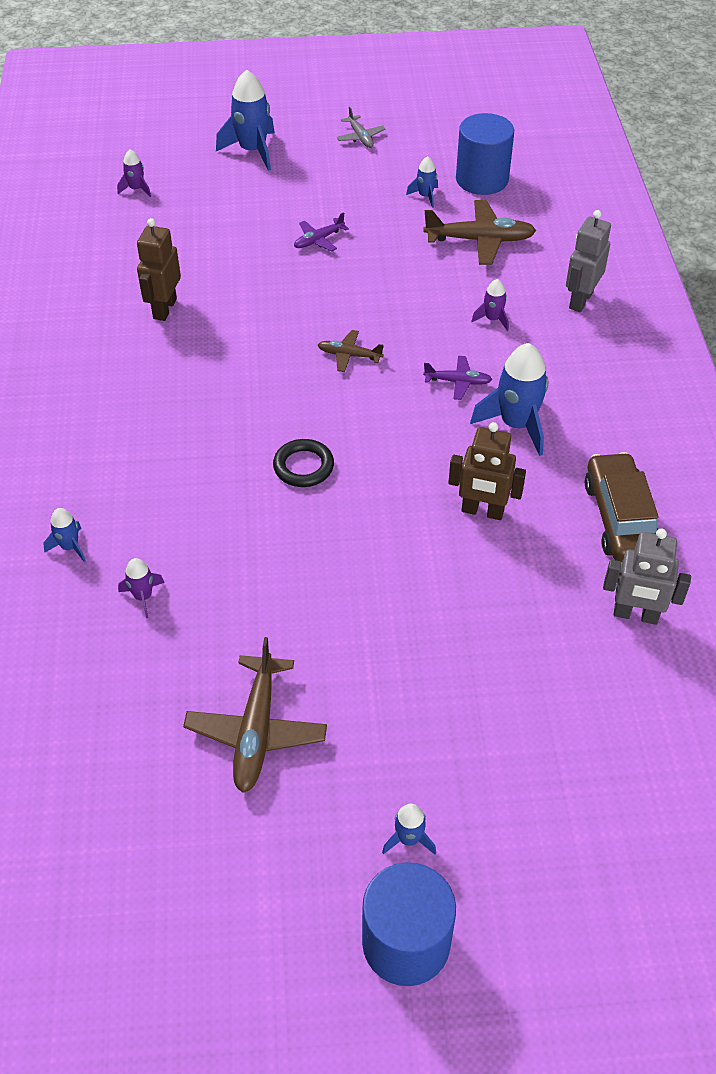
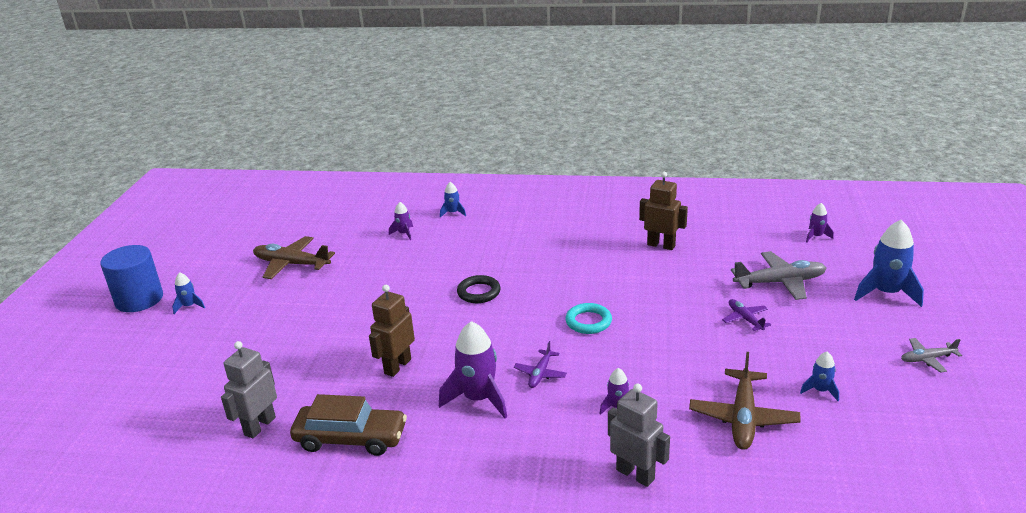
camera: 105 degrees right, 20 degrees down
brown plane [318,330,384,372] -> turquoise ring [565,303,612,334]
blue cylinder [456,113,514,195] -> none
blue rocket [470,343,549,456] -> purple rocket [439,321,507,418]
none -> grey plane [731,251,826,300]

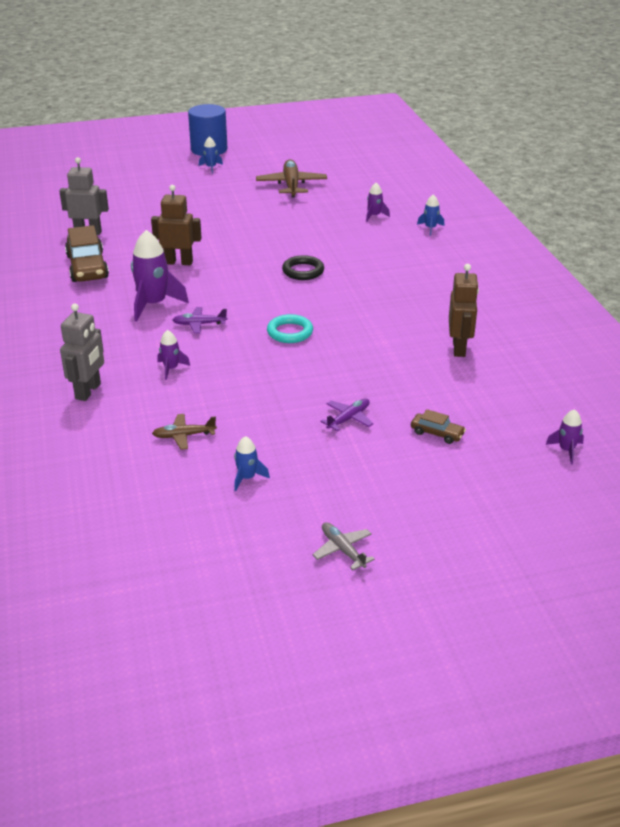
camera: 65 degrees right, 5 degrees up
brown plane [689,352,801,450] -> brown plane [152,414,217,450], size x0.55
grey plane [731,251,826,300] -> brown car [411,409,466,444]
blue rocket [854,220,924,307] -> none

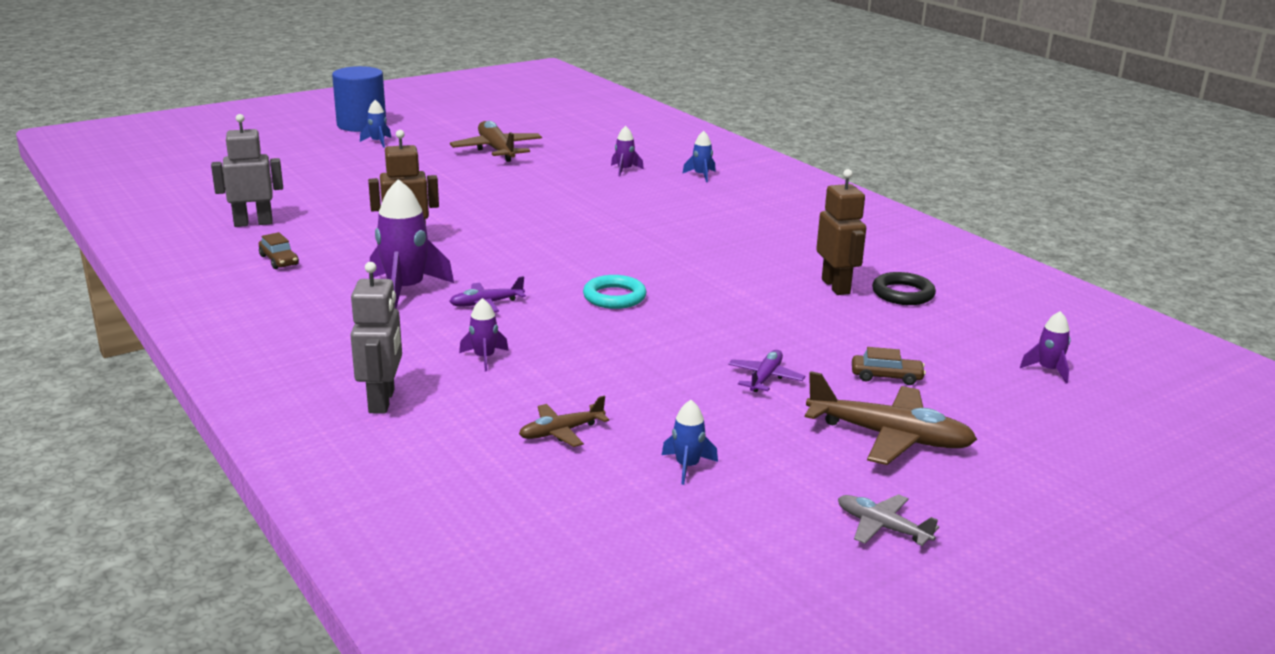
camera: 20 degrees left, 10 degrees down
brown car [65,225,109,282] -> brown car [259,232,299,269], size x0.49
black ring [282,255,324,280] -> black ring moved to [872,272,936,305]
none -> brown plane [805,371,977,465]

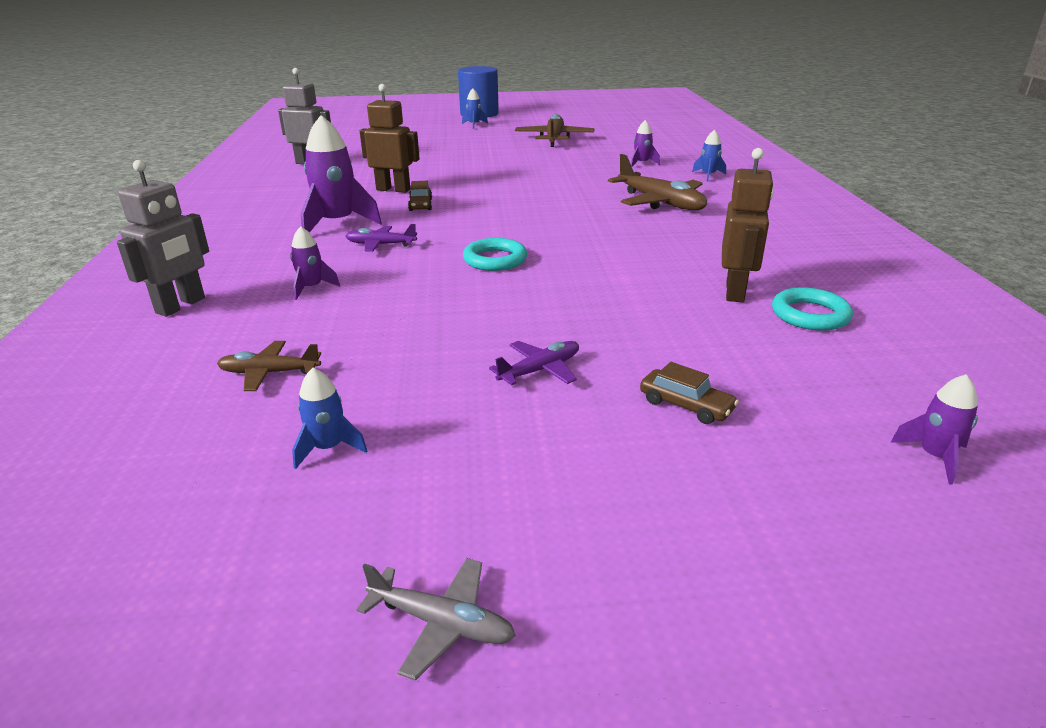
camera: 30 degrees right, 5 degrees up
brown car [259,232,299,269] -> brown car moved to [408,181,432,211]
brown plane [805,371,977,465] -> brown plane moved to [608,154,707,210]
grey plane [838,494,939,546] -> grey plane turned 135 degrees clockwise [357,558,516,681]
black ring [872,272,936,305] -> turquoise ring [772,287,853,331]

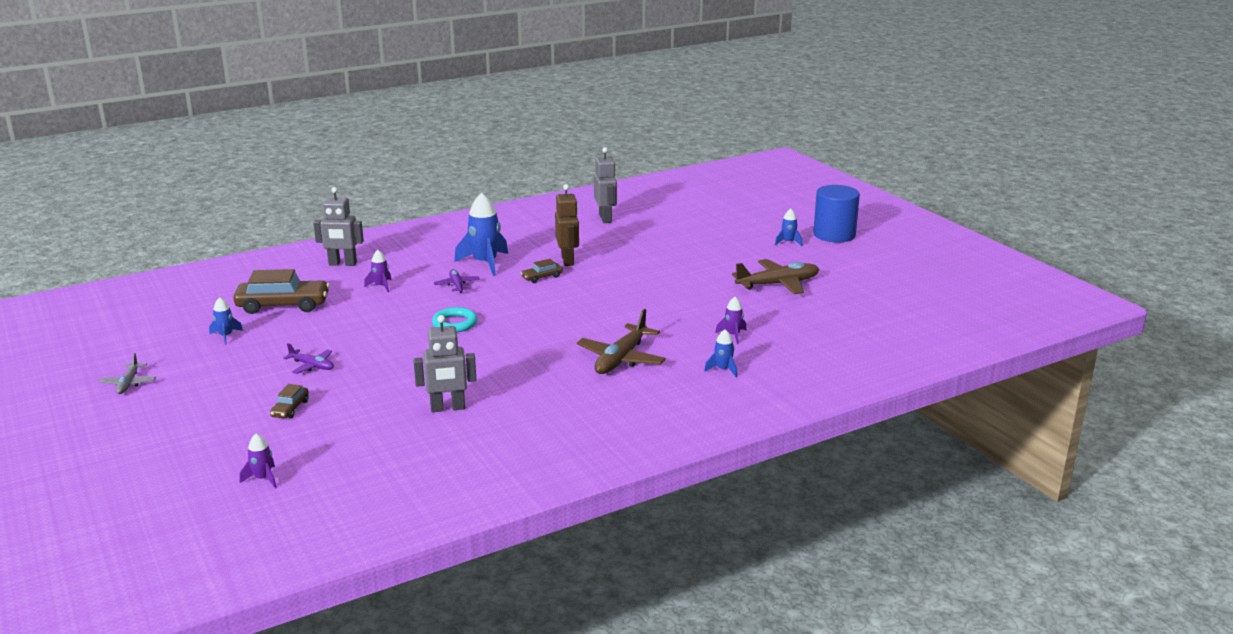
camera: 65 degrees right, 5 degrees down
brown plane [217,341,321,391] -> brown car [233,269,330,314]
purple rocket [301,115,382,233] -> blue rocket [454,193,508,276]
brown robot [722,148,774,303] -> grey robot [413,315,476,412]
turquoise ring [772,287,853,331] -> none

